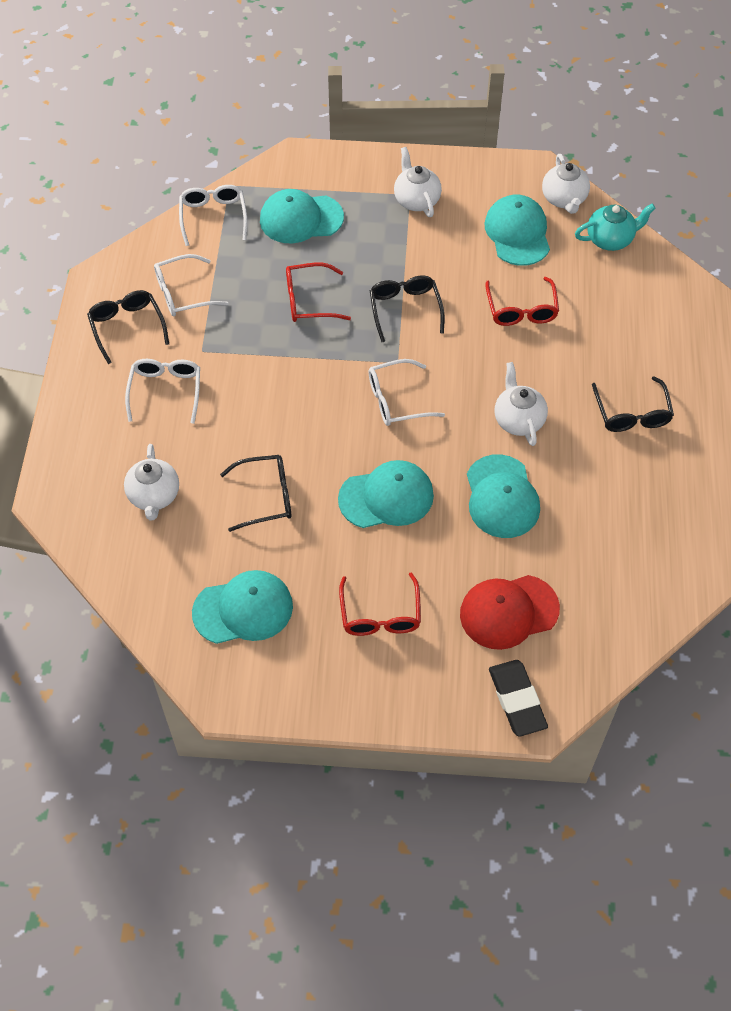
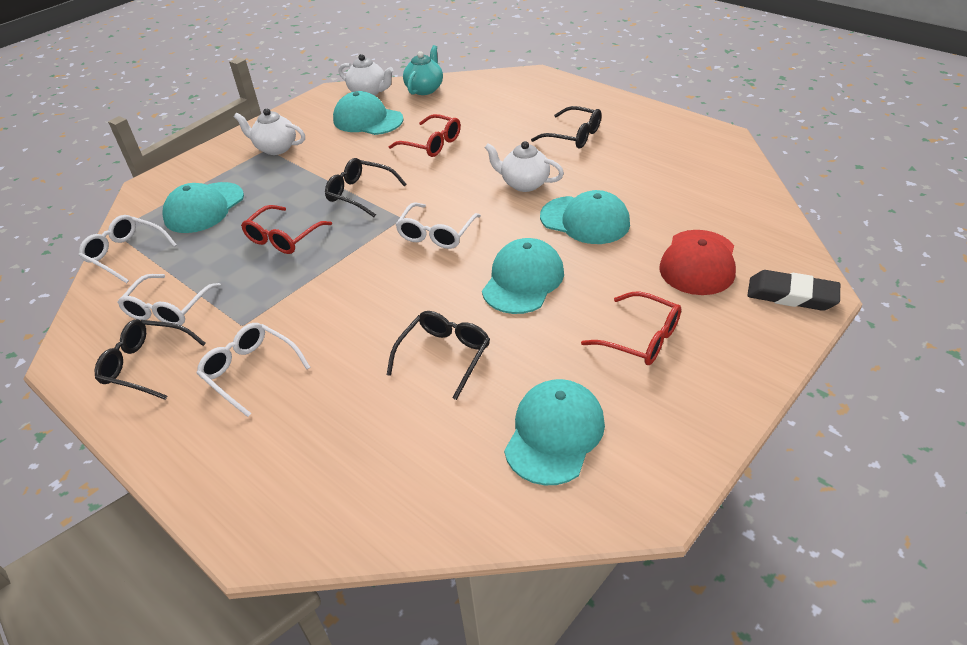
camera: 50 degrees left, 15 degrees down
white teapot [124,444,179,521] -> none

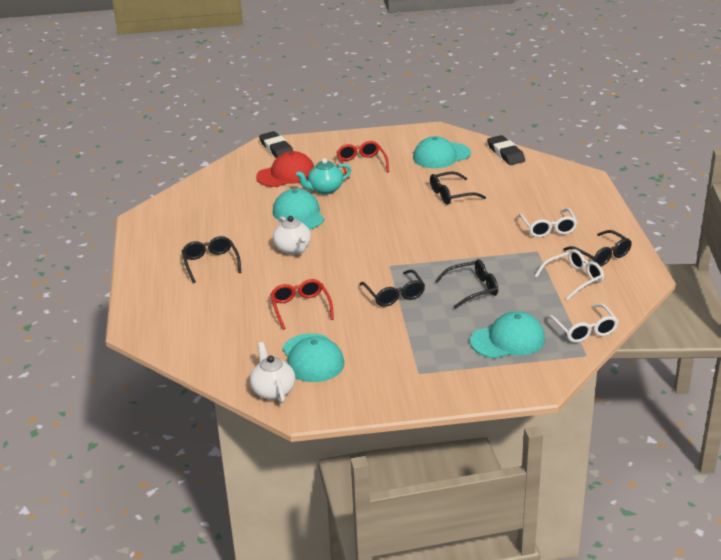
camera: 140 degrees left, 10 degrees down
white teapot [234,108,305,155] -> none
red glasses [241,205,332,254] -> black glasses [435,259,498,309]
white glasses [396,202,481,249] -> none
turquoise teapot [403,45,443,95] -> turquoise teapot moved to [296,158,351,195]
turquoise cap [482,238,564,314] -> none
none -> black eraser [487,135,525,165]

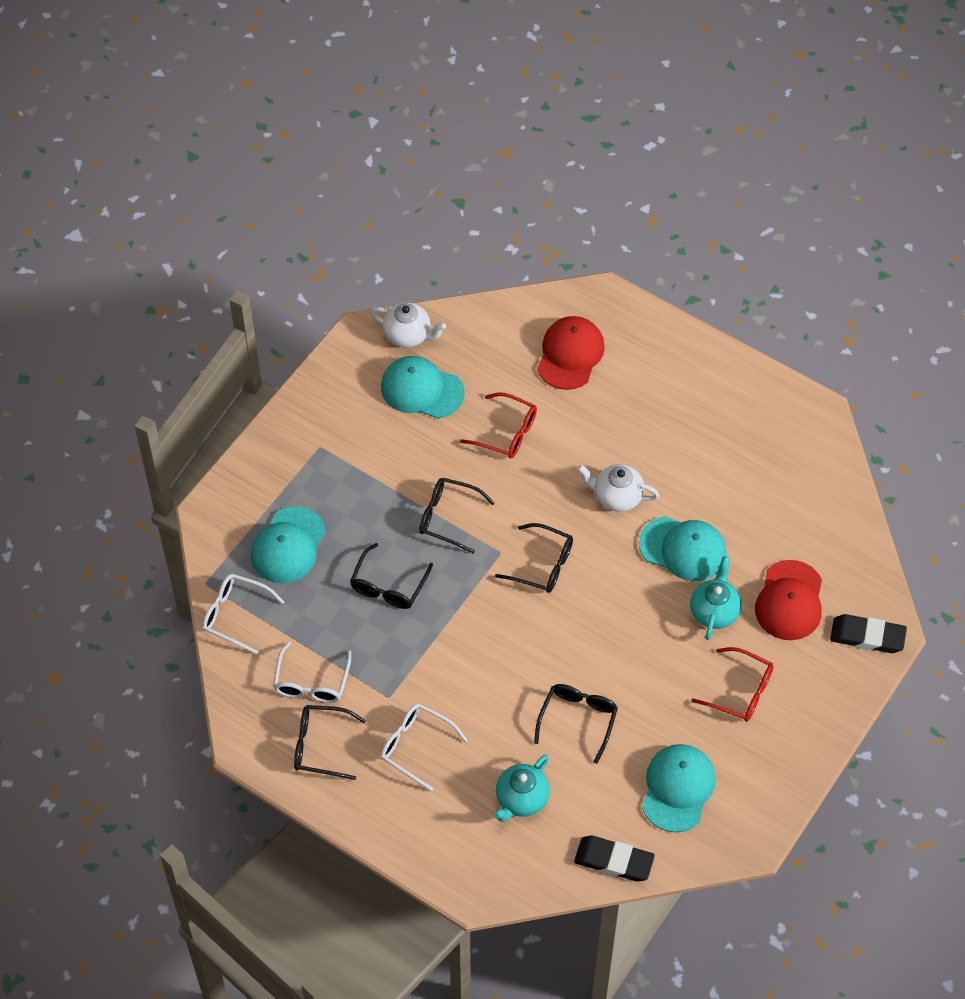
camera: 130 degrees right, 25 degrees up
black glasses [182,236,241,283] -> black glasses moved to [495,523,573,593]
none -> turquoise teapot [494,755,550,822]
none -> red cap [537,316,605,390]

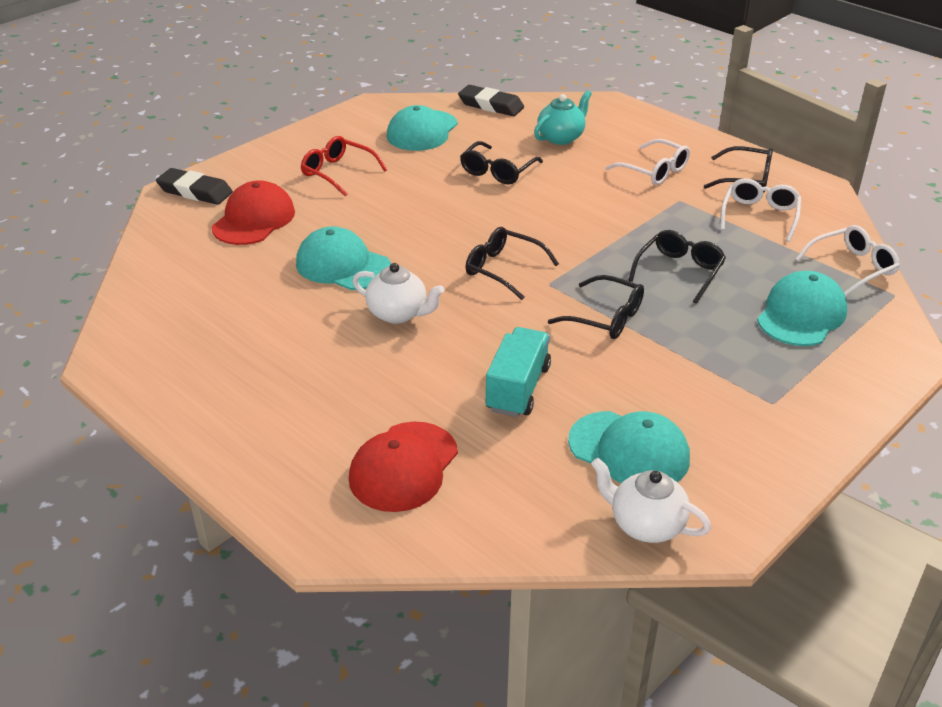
camera: 170 degrees left, 20 degrees down
white glasses [202,574,284,654] -> white glasses turned 60 degrees counterclockwise [795,225,900,297]
red glasses [460,392,537,459] -> turquoise truck [485,327,551,417]
turquoise teapot [690,556,742,640] -> none

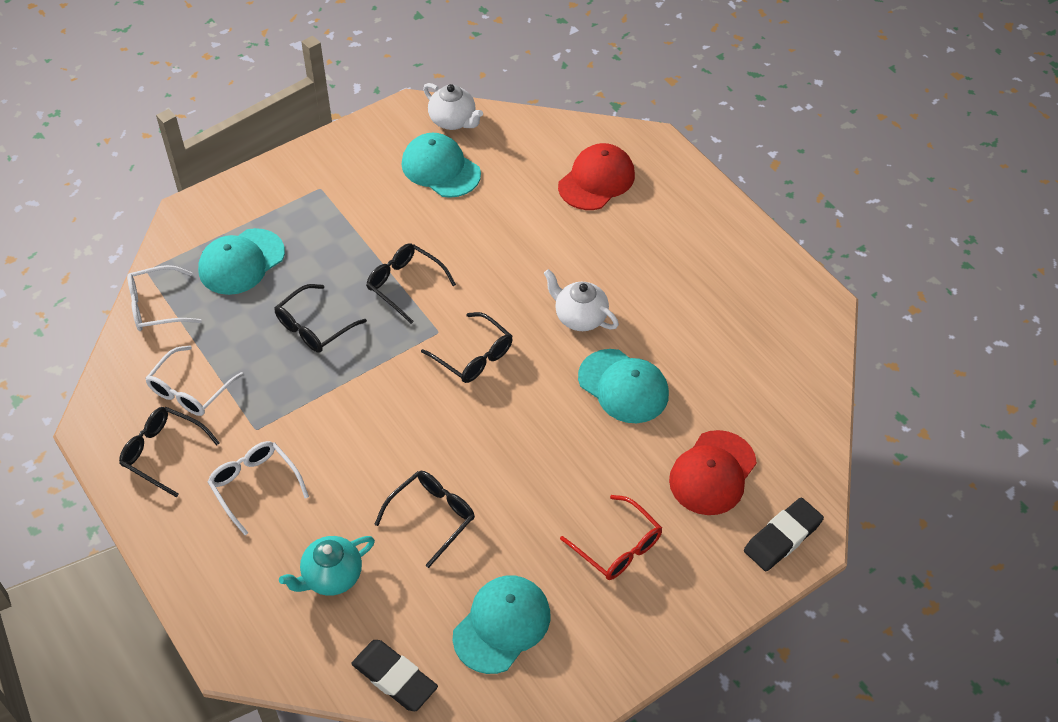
camera: 170 degrees left, 15 degrees up
black eraser [156,168,233,205] -> black eraser turned 75 degrees counterclockwise [744,498,824,571]
turquoise truck [485,327,551,417] -> none

